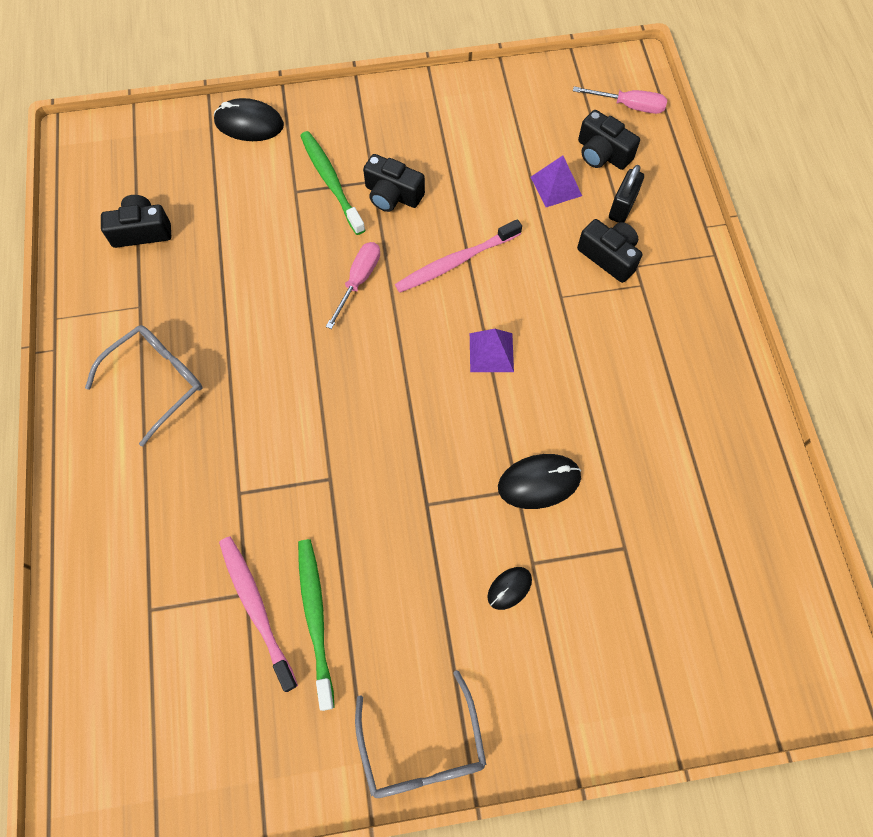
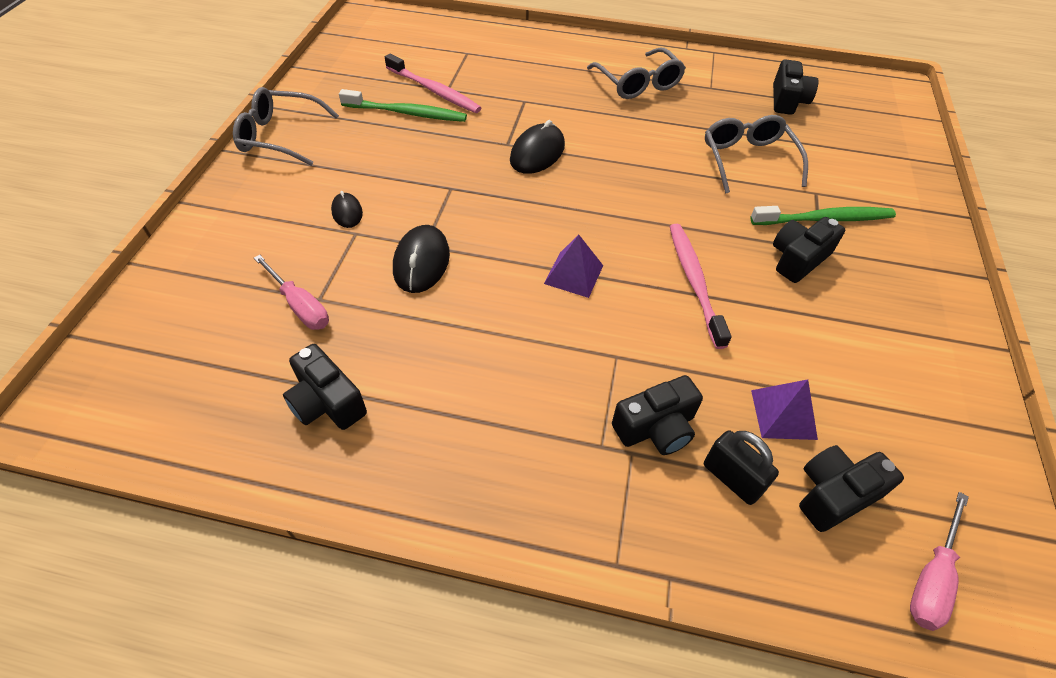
camera: 110 degrees right, 15 degrees down
black mouse [214,98,284,141] -> black mouse moved to [510,120,565,174]
pink toothbrush [219,536,298,692] -> pink toothbrush turned 45 degrees clockwise [385,54,481,113]
pink screwdriver [326,242,380,329] -> pink screwdriver moved to [254,255,329,330]
none -> black camera [283,344,367,430]
none -> grey glasses [705,115,808,194]

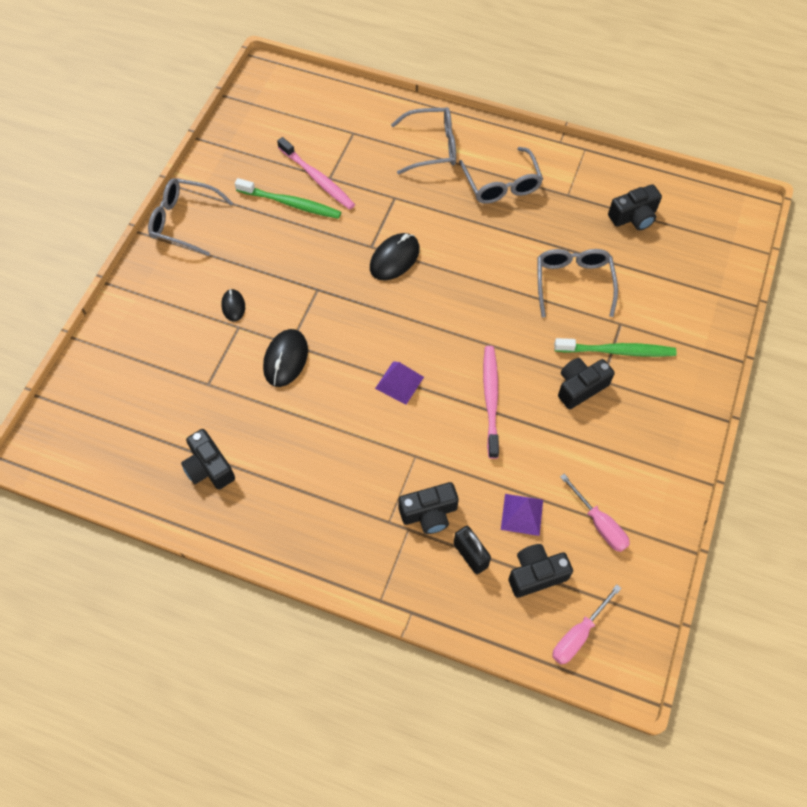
camera: 10 degrees right, 10 degrees up
pink screwdriver [254,255,329,330] -> pink screwdriver moved to [560,474,630,552]
black camera [773,59,818,115] -> black camera turned 45 degrees clockwise [608,184,662,230]
none -> grey glasses [391,107,456,174]

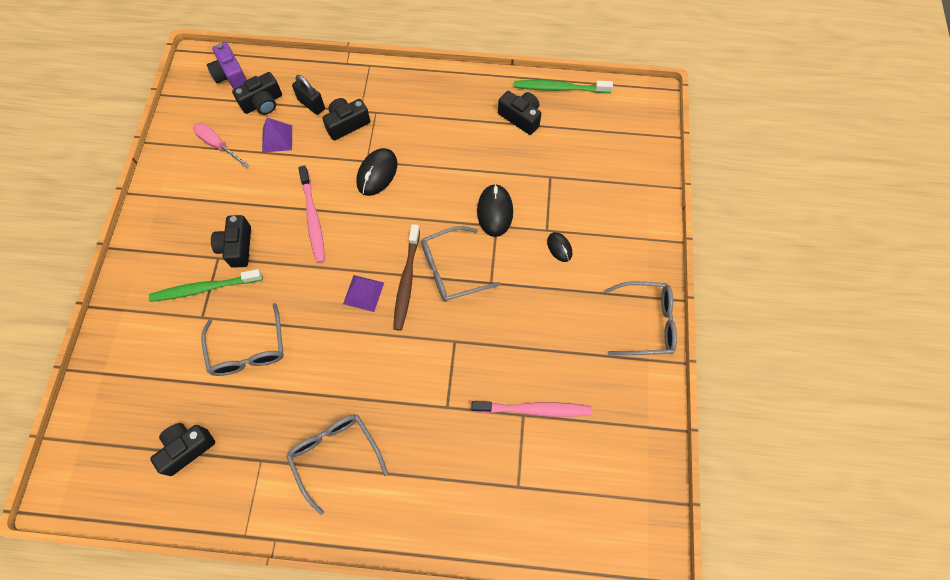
camera: 165 degrees right, 5 degrees up
green toothbrush [235,178,341,219] -> green toothbrush moved to [514,80,613,93]
pink toothbrush [277,137,355,210] -> pink toothbrush turned 150 degrees clockwise [471,401,592,417]
black mouse [370,233,420,280] -> black mouse moved to [356,148,397,196]
purple pyramid [375,361,424,405] -> purple pyramid moved to [343,275,384,312]
grey glasses [391,107,456,174] -> grey glasses moved to [421,226,500,302]
pink screwdriver [552,584,622,664] -> purple camera [207,42,247,89]
black camera [558,358,615,409] -> black camera turned 135 degrees clockwise [211,215,251,268]
none -> brown toothbrush [393,224,420,331]

